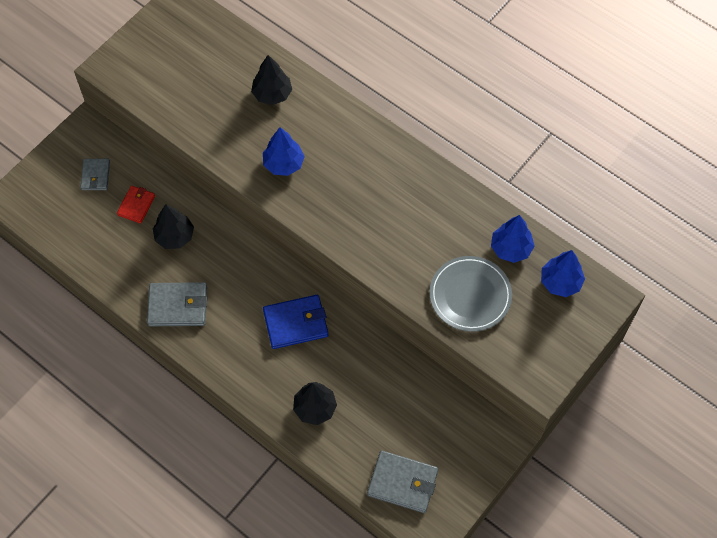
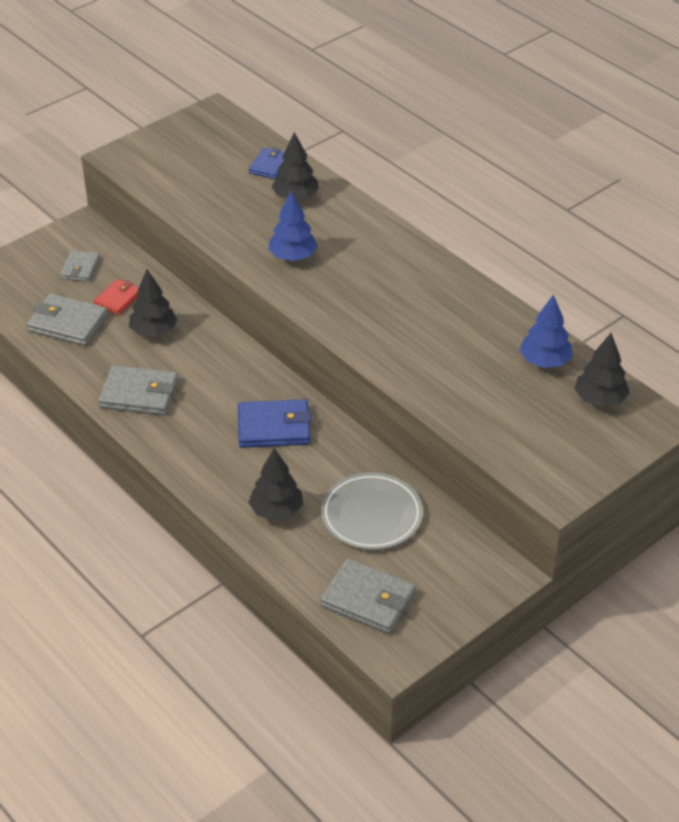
camera: 10 degrees right, 20 degrees down
grey plate [430,256,512,332] -> grey plate moved to [321,472,423,550]
blue tree [541,250,585,297] -> black tree [575,333,630,407]
none -> grey wallet [26,293,108,346]
none -> blue wallet [249,148,285,179]

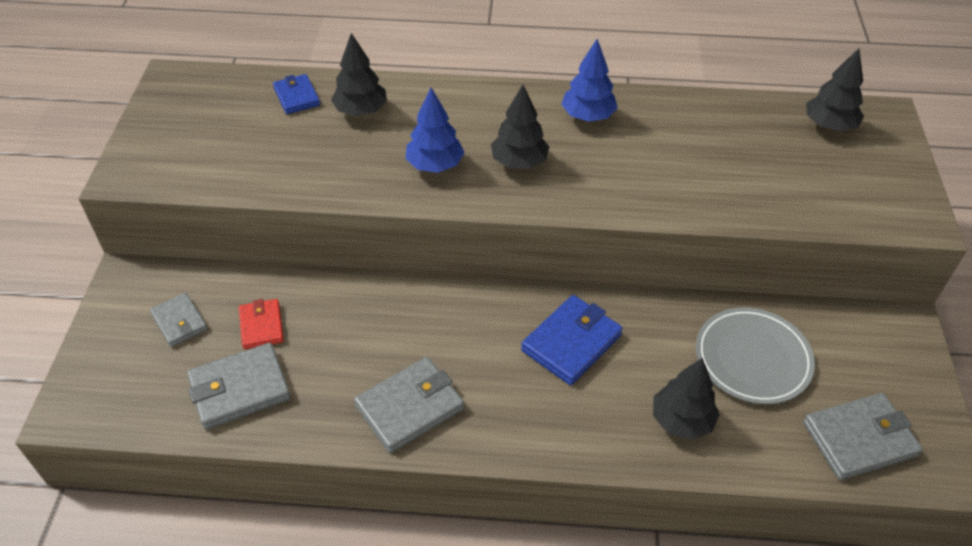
camera: 45 degrees left, 5 degrees up
black tree [129,270,177,337] -> black tree moved to [491,85,549,169]
blue tree [519,294,573,368] -> blue tree moved to [561,39,618,122]

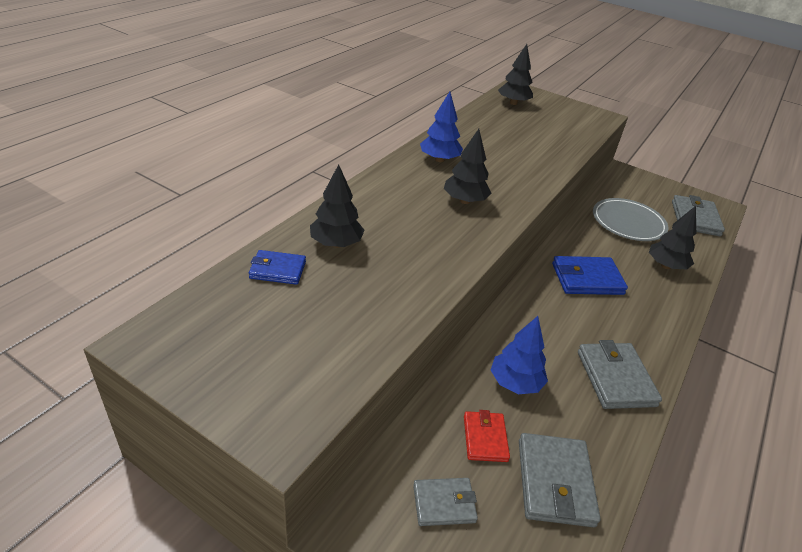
camera: 65 degrees left, 10 degrees down
red wallet [239,299,284,350] -> red wallet turned 75 degrees clockwise [464,410,510,462]
blue tree [405,88,465,173] -> blue tree moved to [491,316,548,394]
blue wallet [521,295,623,385] -> blue wallet turned 75 degrees counterclockwise [552,256,628,295]

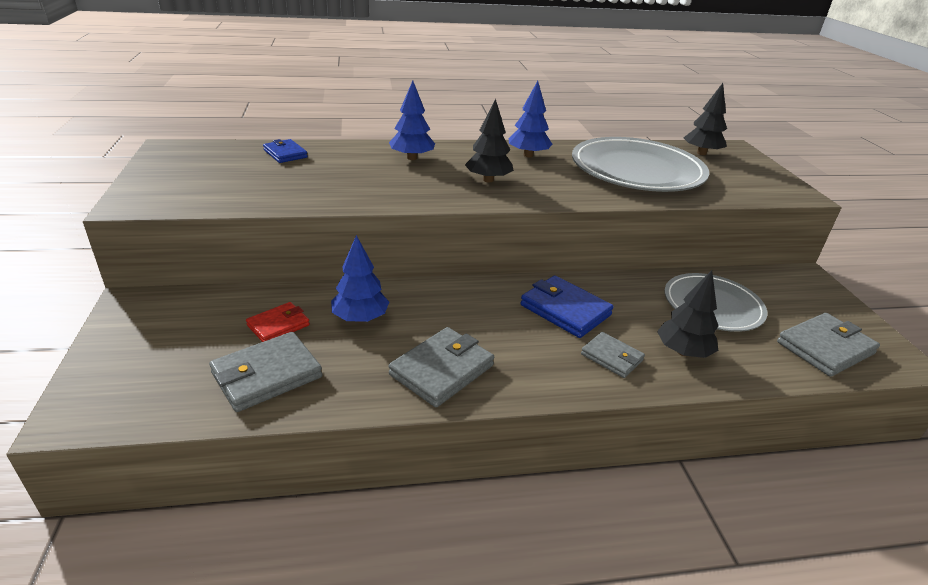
camera: 50 degrees right, 5 degrees down
black tree [310,164,365,248] -> none
grey wallet [413,478,478,526] -> grey wallet moved to [581,332,645,378]
none -> blue tree [389,81,435,160]
none -> grey plate [572,137,709,192]

